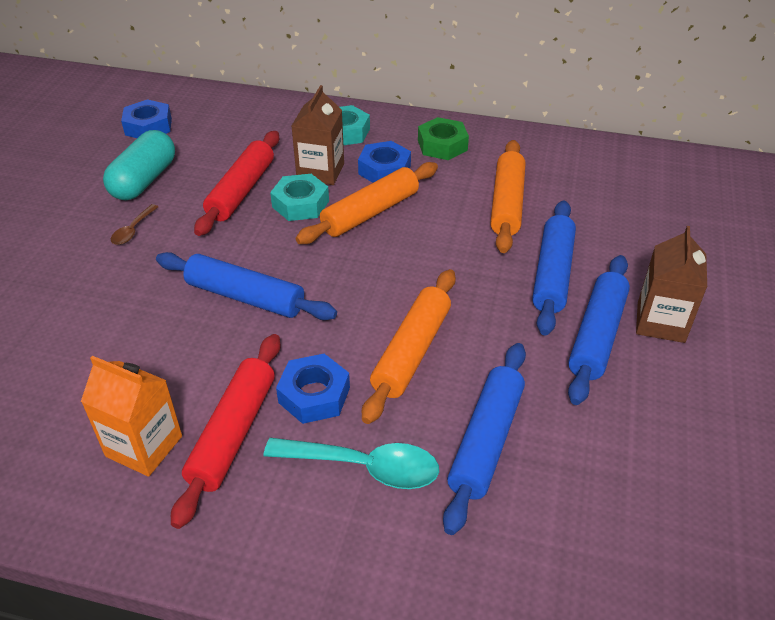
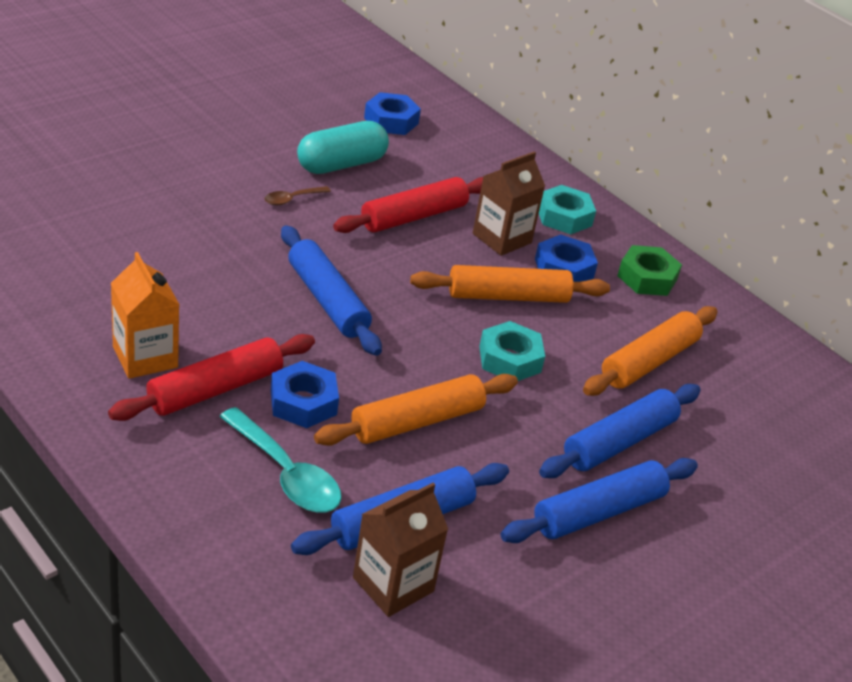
camera: 30 degrees right, 5 degrees down
turquoise nut [270,174,329,221] -> turquoise nut moved to [479,321,545,381]
brown carton [636,226,707,343] -> brown carton moved to [353,483,448,617]

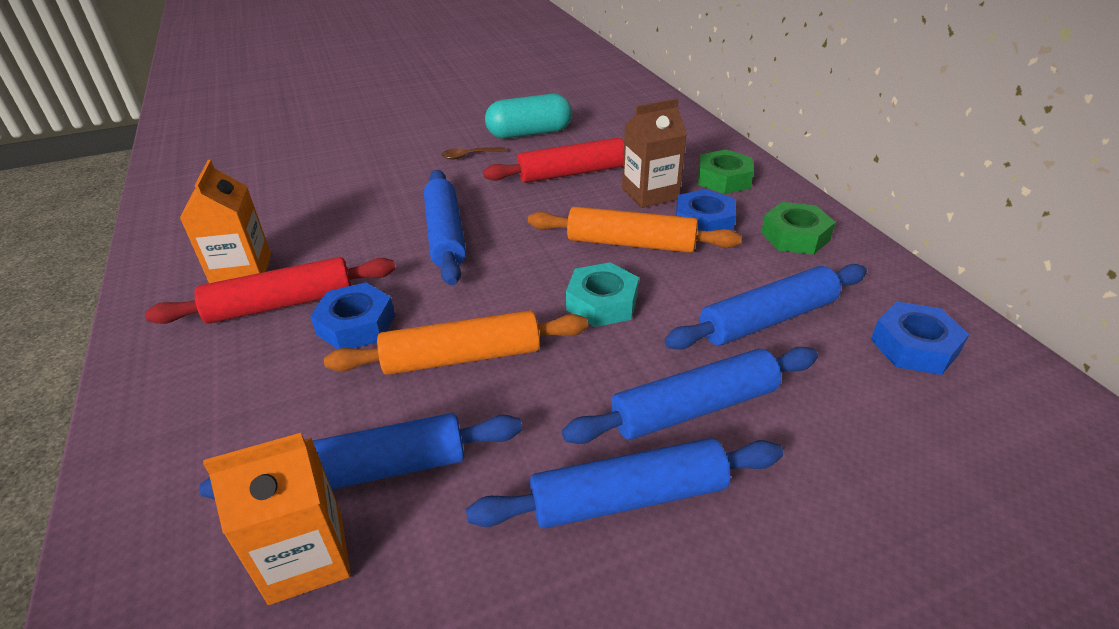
camera: 25 degrees right, 0 degrees up
turquoise spoon [219,407,341,512] -> none
brown carton [353,483,448,617] -> orange carton [203,433,351,605]
blue nut [364,92,421,135] -> blue nut moved to [871,302,969,375]
turquoise nut [539,185,596,234] -> green nut [698,149,754,194]
orange rolling pin [583,306,717,396] -> blue rolling pin [664,264,867,350]

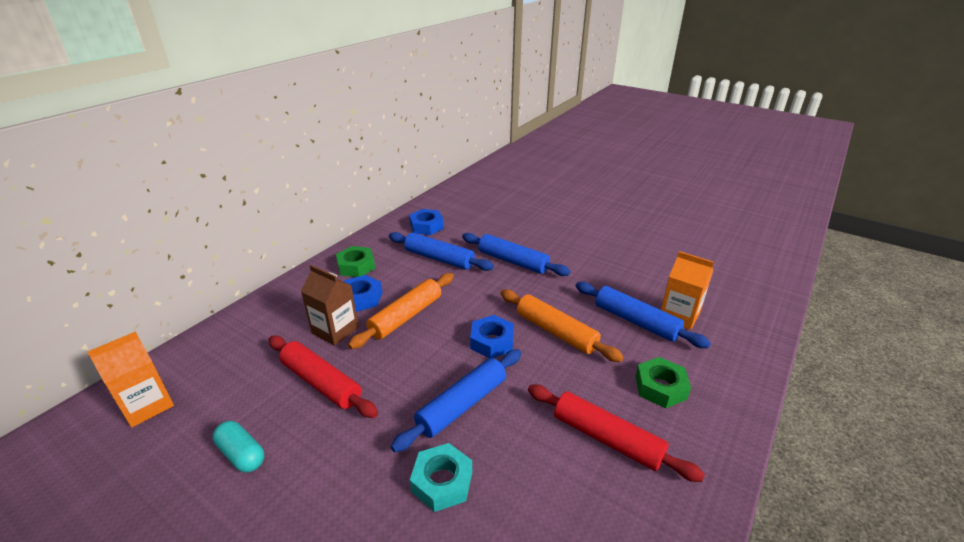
camera: 125 degrees left, 5 degrees down
orange carton [180,160,271,283] -> orange carton moved to [87,331,174,428]
blue nut [310,282,395,349] -> blue nut moved to [470,315,514,358]
brown spoon [441,147,506,160] -> none
blue rolling pin [466,438,783,529] -> none
turquoise capsule [485,94,572,139] -> turquoise capsule [213,421,264,473], size x0.66
orange rolling pin [528,207,741,253] -> orange rolling pin turned 60 degrees clockwise [348,273,454,349]
turquoise nut [566,262,639,327] -> turquoise nut moved to [410,443,472,512]
green nut [698,149,754,194] -> green nut moved to [635,357,691,408]

